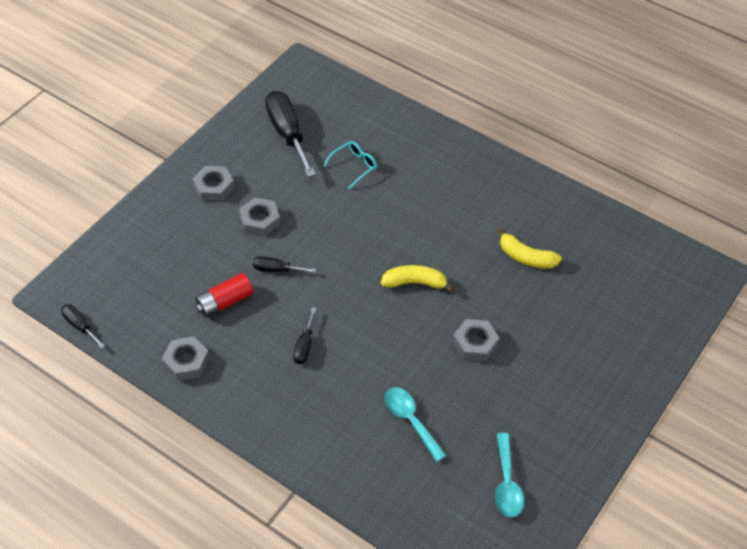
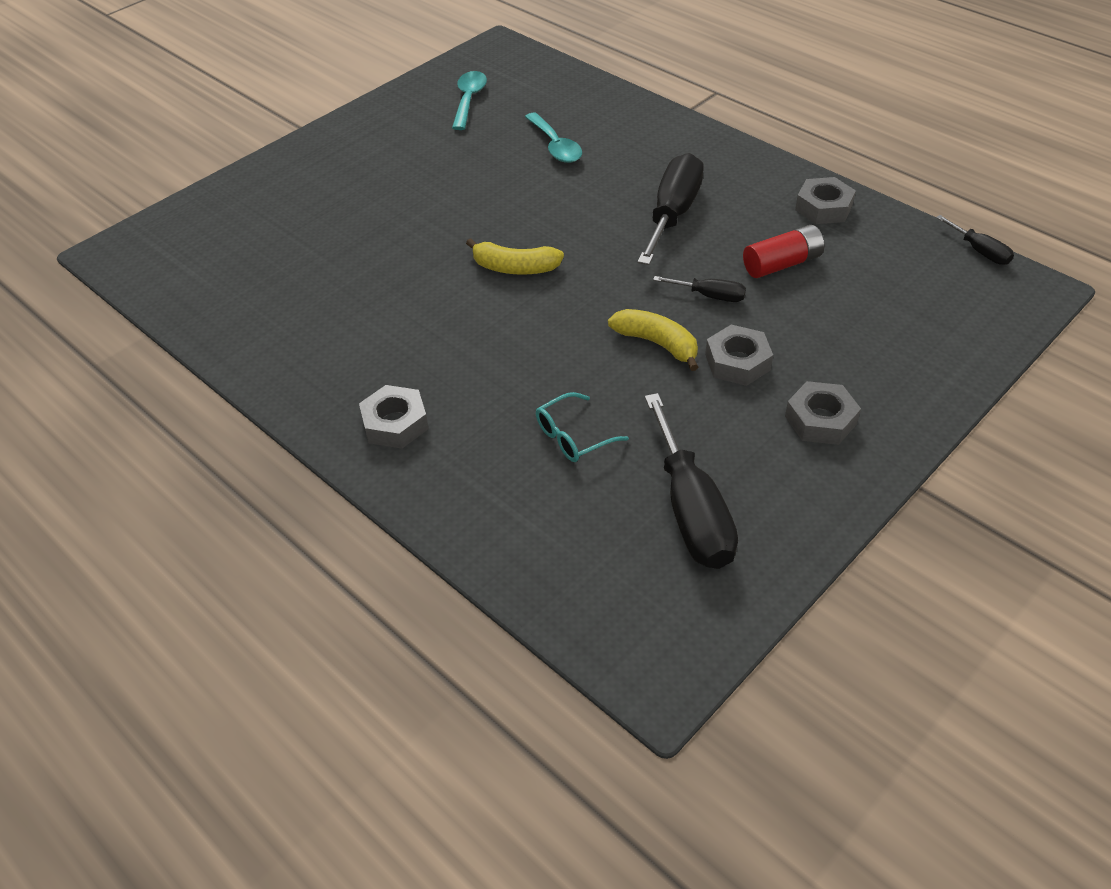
camera: 170 degrees left, 5 degrees down
black screwdriver [293,308,316,364] -> black screwdriver [637,153,704,265], size x2.01
grey nut [453,319,499,361] -> grey nut moved to [359,385,429,449]
yellow banana [498,228,562,269] -> yellow banana moved to [608,309,698,371]

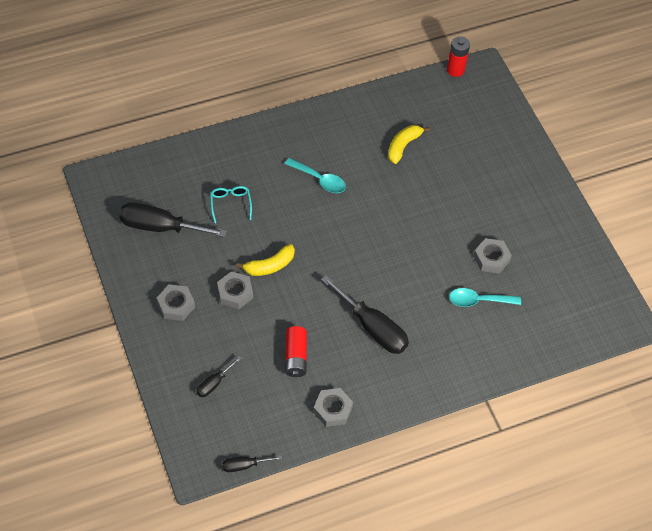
camera: 110 degrees right, 10 degrees up
grey nut [359,385,429,449] -> grey nut moved to [474,238,512,274]
turquoise spoon [452,71,487,130] -> turquoise spoon moved to [285,158,346,193]
yellow banana [466,238,564,275] -> yellow banana moved to [388,125,430,164]
black screwdriver [653,276,746,302] -> black screwdriver moved to [197,356,241,397]
none -> red battery [447,36,470,77]

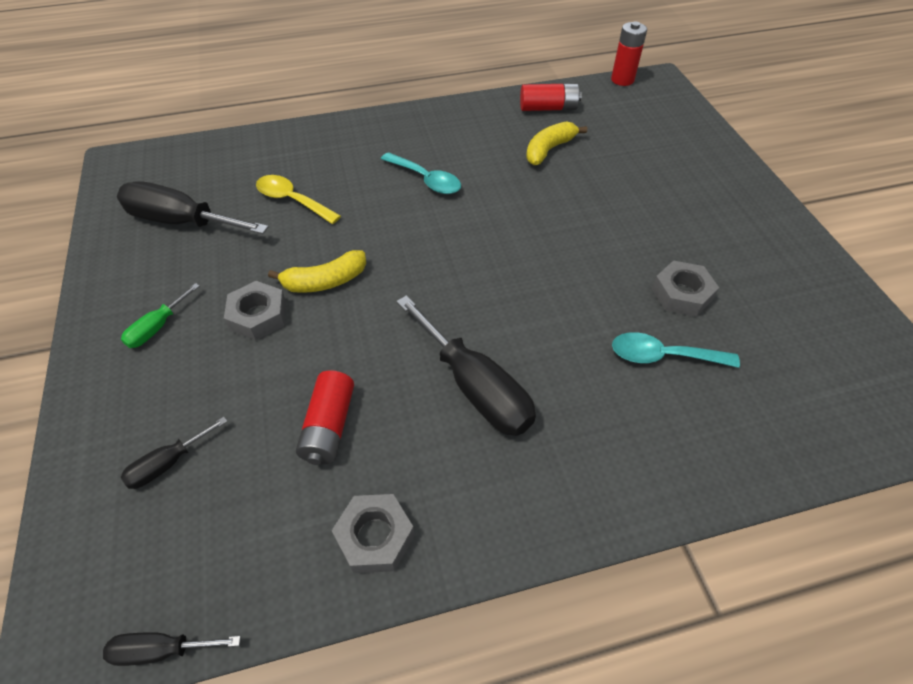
camera: 10 degrees right, 5 degrees down
grey nut [157,284,195,321] -> green screwdriver [121,283,200,348]
turquoise glasses [210,186,252,223] -> yellow spoon [256,175,341,224]
none -> red battery [520,83,582,111]

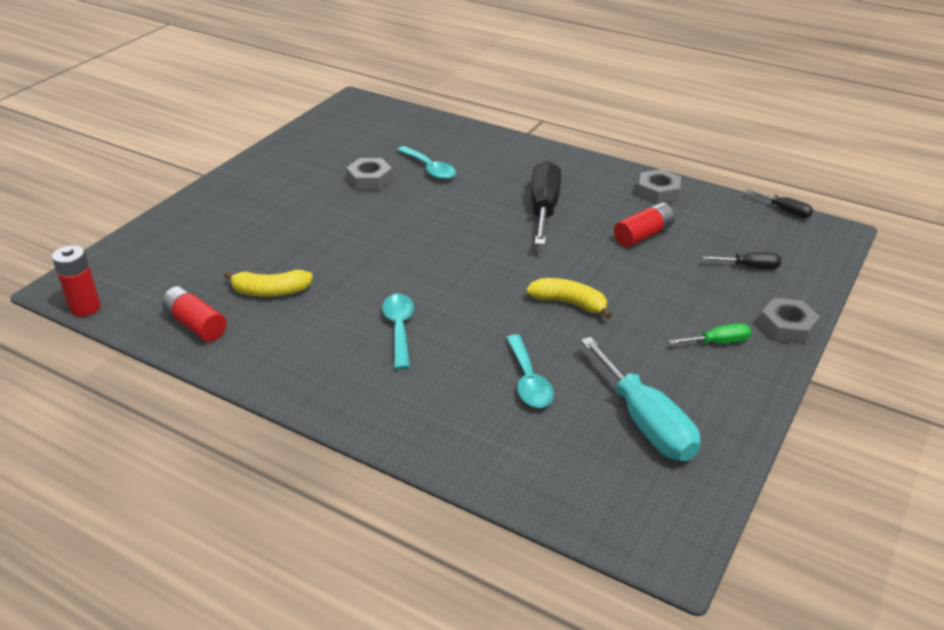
camera: 135 degrees left, 15 degrees down
black screwdriver [117,181,268,234] -> turquoise screwdriver [581,337,700,461]
grey nut [224,281,286,341] -> grey nut moved to [759,298,820,344]
yellow spoon [256,175,341,224] -> turquoise spoon [506,334,554,408]

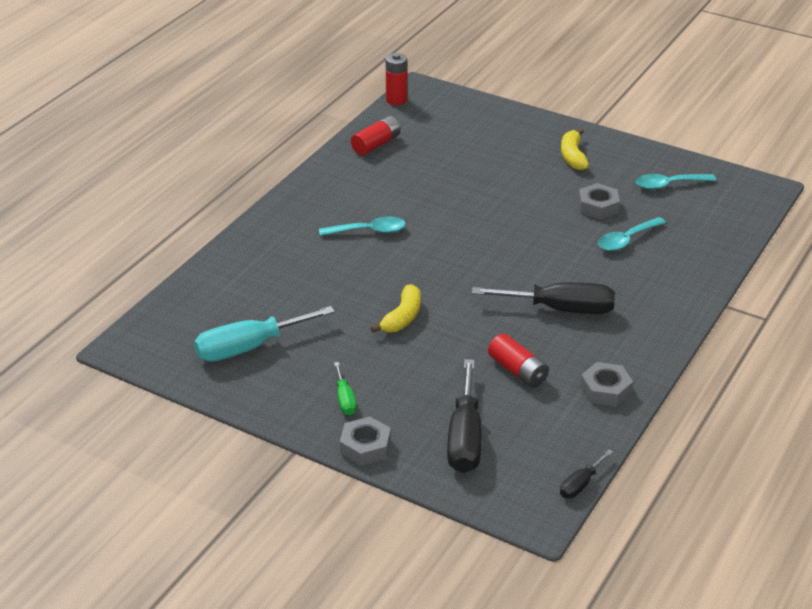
camera: 90 degrees right, 0 degrees up
yellow banana [224,270,313,297] -> yellow banana moved to [561,129,589,170]
turquoise spoon [506,334,554,408] -> turquoise spoon moved to [636,174,716,190]
black screwdriver [703,252,781,269] -> black screwdriver [447,359,482,473], size x2.01

